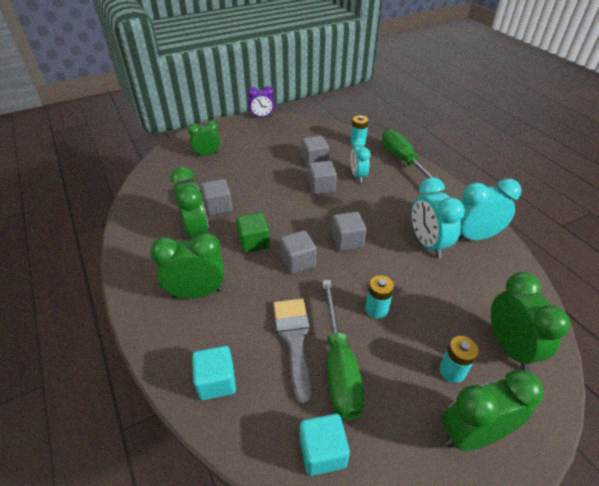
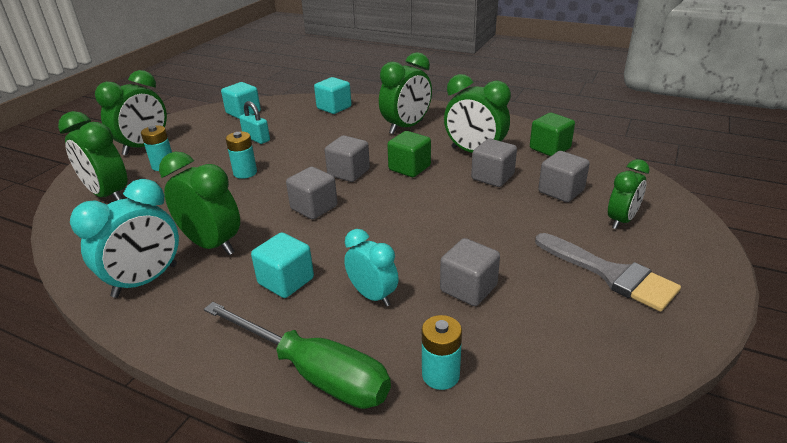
camera: 145 degrees right, 10 degrees down
purple clock [247,86,275,118] -> none
grey brush [273,299,312,405] -> grey brush moved to [535,233,681,312]
grey cube [308,161,337,195] -> grey cube moved to [538,151,590,202]
green screwdriver [322,280,365,420] -> turquoise padlock [239,101,270,144]
turquoise clock [412,177,465,258] -> green clock [159,152,240,255]
none -> turquoise cube [251,232,314,298]
none -> green cube [530,113,575,156]

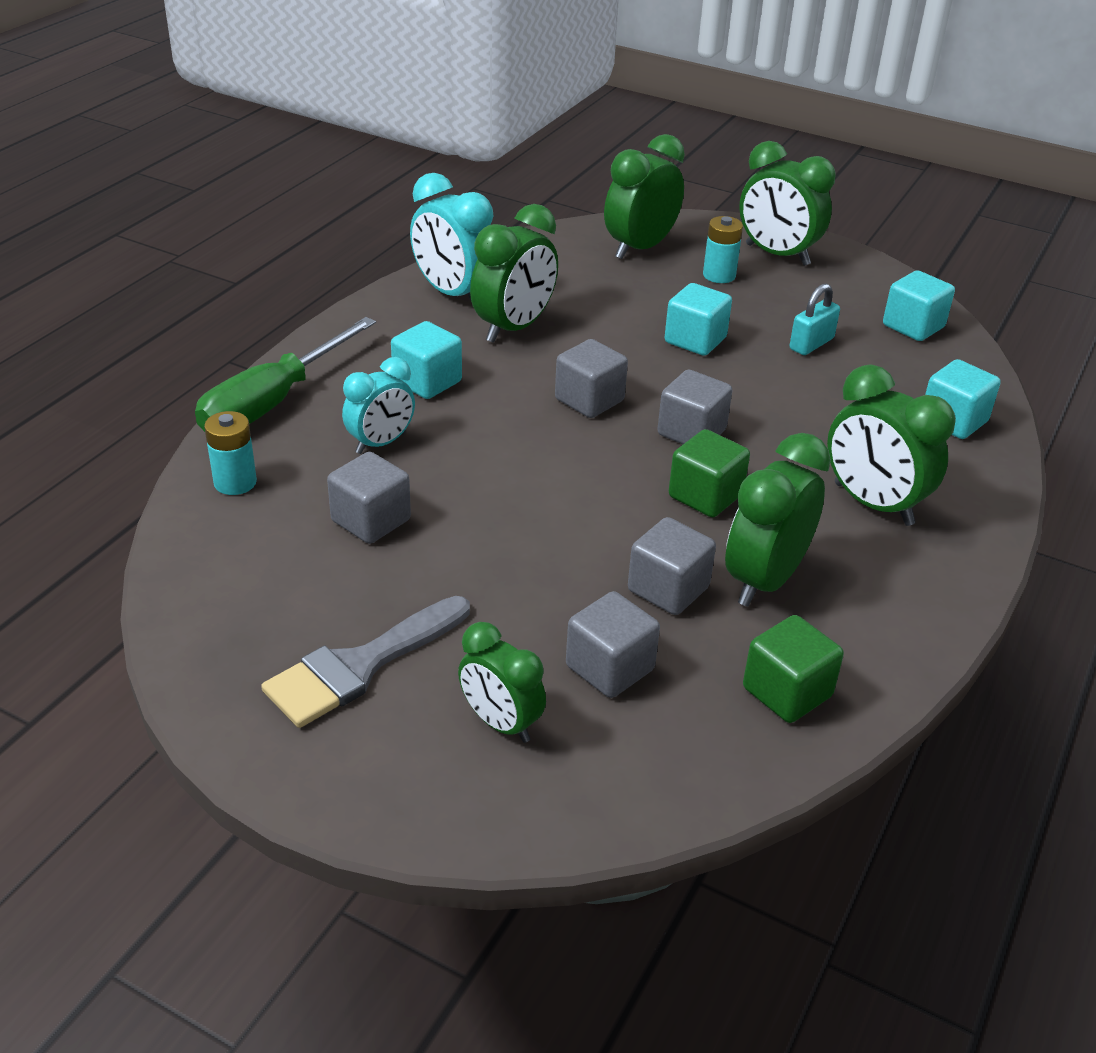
camera: 90 degrees right, 5 degrees up
turquoise battery [226,131,257,179] -> turquoise cube [665,283,732,356]

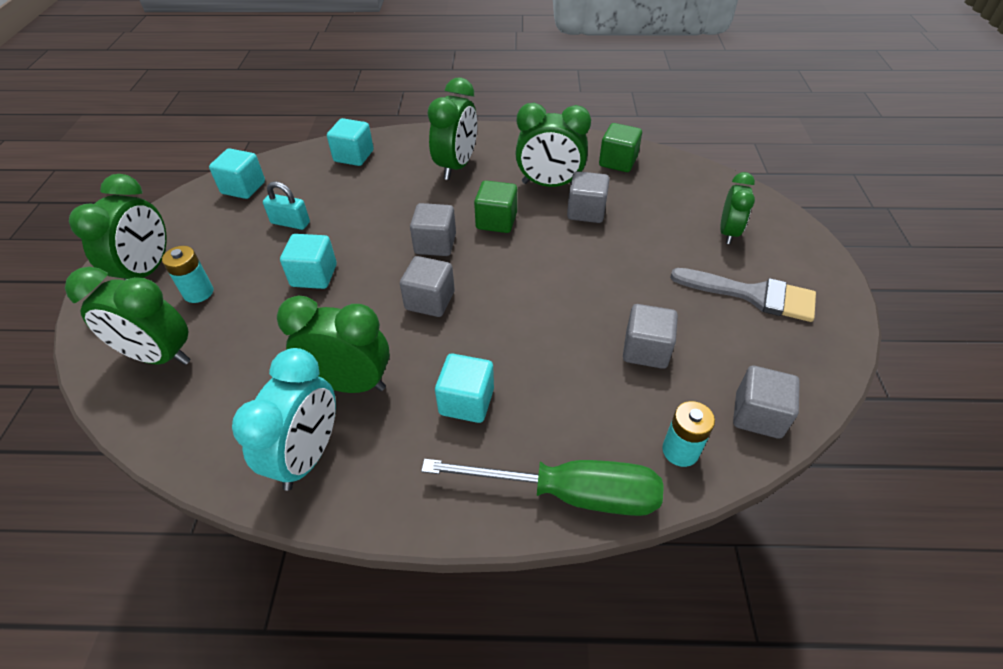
camera: 115 degrees left, 10 degrees up
turquoise clock [342,357,415,454] -> none
grey cube [566,591,660,698] -> grey cube moved to [733,366,800,439]

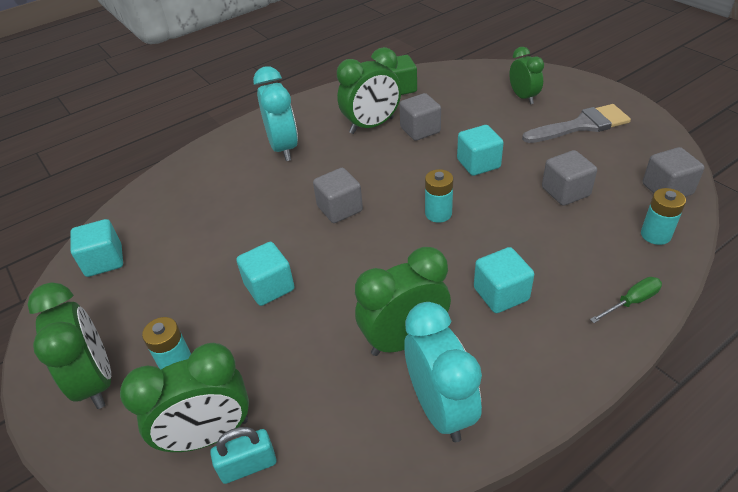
camera: 35 degrees left, 5 degrees down
turquoise padlock [263,182,310,230] -> turquoise padlock moved to [210,427,276,484]
turquoise cube [327,118,373,166] -> turquoise cube moved to [457,125,504,176]
grey cube [400,256,455,317] -> none
green screwdriver [421,459,664,516] -> green screwdriver [590,277,662,323], size x0.46
green clock [427,78,477,180] -> turquoise clock [253,66,298,161]
green cube [474,180,517,233] -> none
none -> turquoise battery [425,169,453,223]

